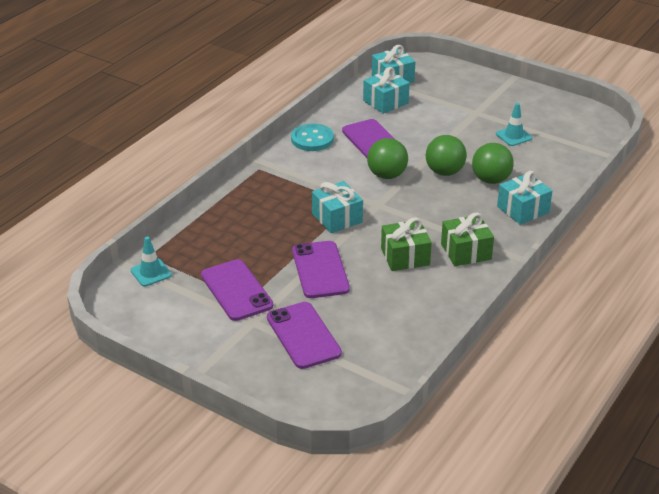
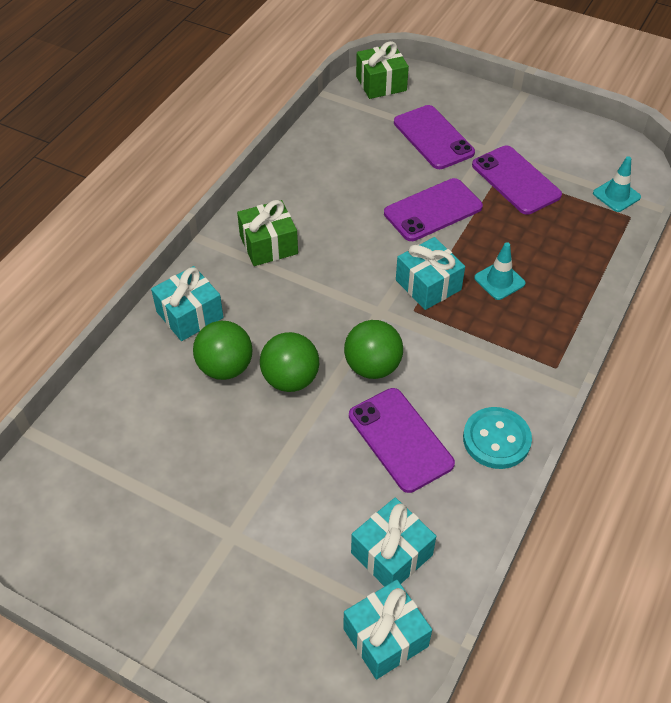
camera: 175 degrees right, 15 degrees up
purple phone [292,241,350,298] -> purple phone turned 75 degrees clockwise [384,178,483,241]
green gift [381,218,432,271] -> green gift moved to [356,41,409,99]
turquoise traffic cone [496,103,532,146] -> turquoise traffic cone moved to [474,242,525,300]

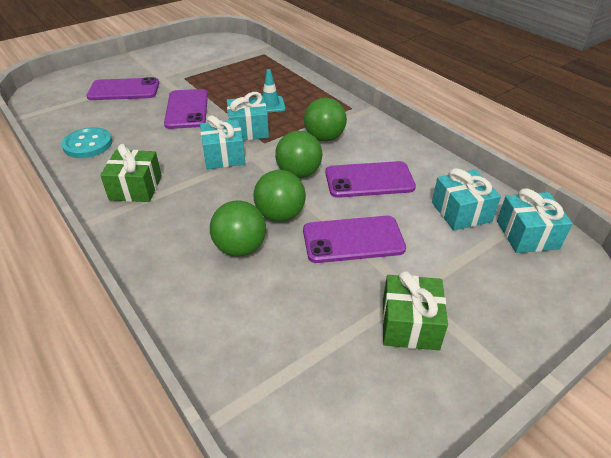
camera: 65 degrees left, 10 degrees down
turquoise gift [151,266,223,341] -> turquoise gift moved to [200,115,245,169]
green gift [356,41,409,99] -> green gift moved to [382,271,448,350]
turquoise button [463,407,532,469] -> turquoise button moved to [61,127,112,158]
purple phone [472,145,562,215] -> purple phone moved to [303,216,406,263]
turquoise traffic cone [593,156,641,212] -> none
none -> green ball [304,98,347,141]

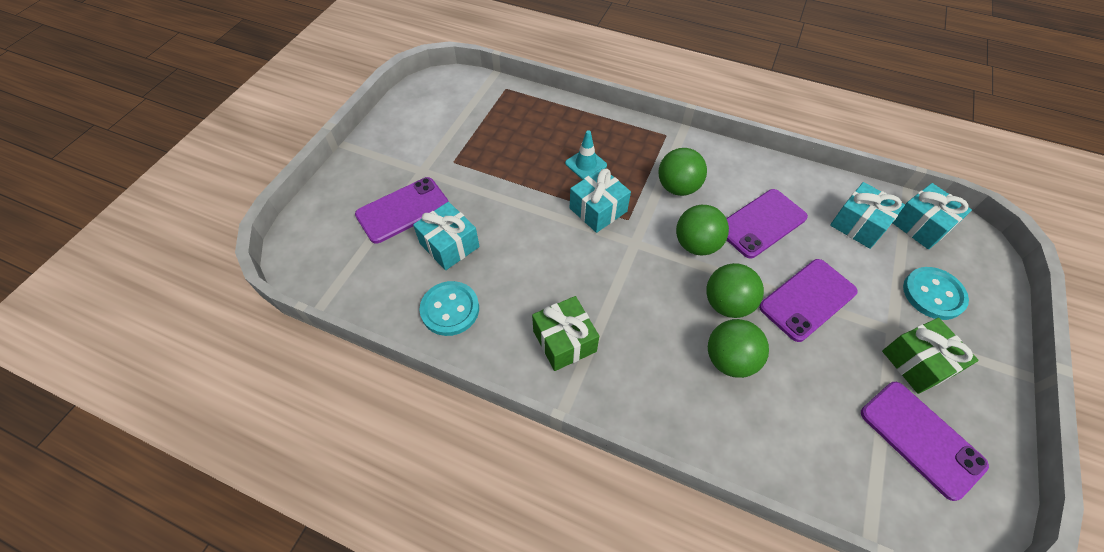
camera: 30 degrees left, 15 degrees up
purple phone [164,89,208,129] -> purple phone moved to [861,382,989,501]
turquoise gift [200,115,245,169] -> turquoise gift moved to [413,202,480,270]
none -> turquoise button [903,267,969,320]

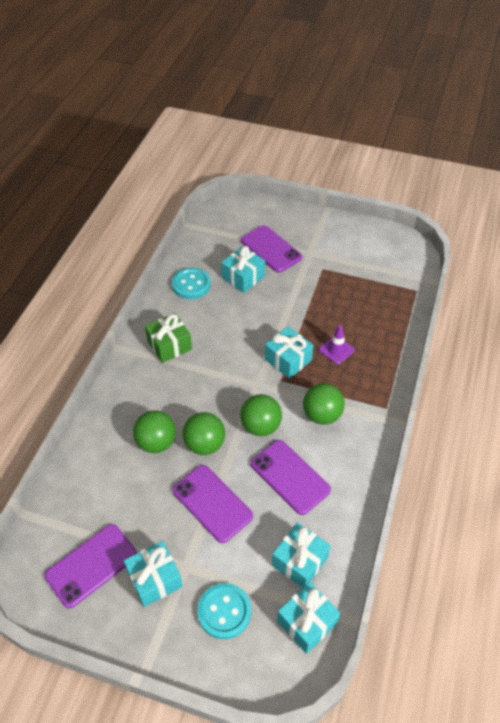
camera: 85 degrees right, 5 degrees down
turquoise traffic cone [565,130,607,180] -> purple traffic cone [319,325,355,364]
green gift [882,318,979,394] -> turquoise gift [124,541,183,607]

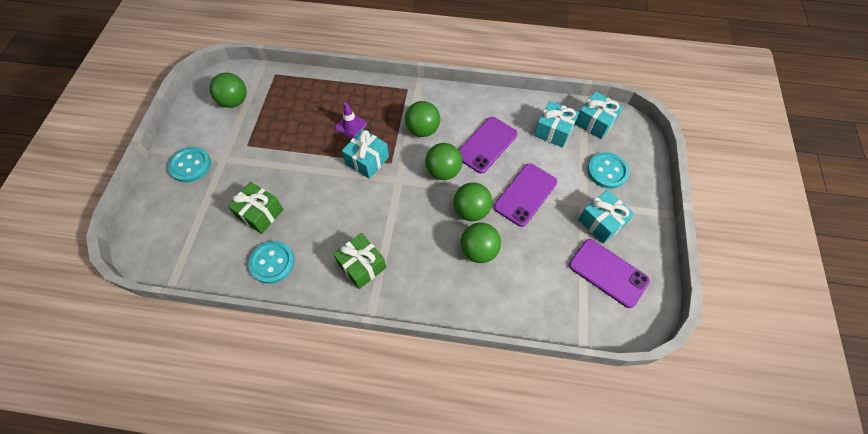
camera: 100 degrees left, 10 degrees up
turquoise gift [221,246,265,293] -> green gift [228,182,284,234]
purple phone [241,225,302,273] -> none
none -> turquoise button [168,147,211,183]
none -> green ball [210,72,247,108]

